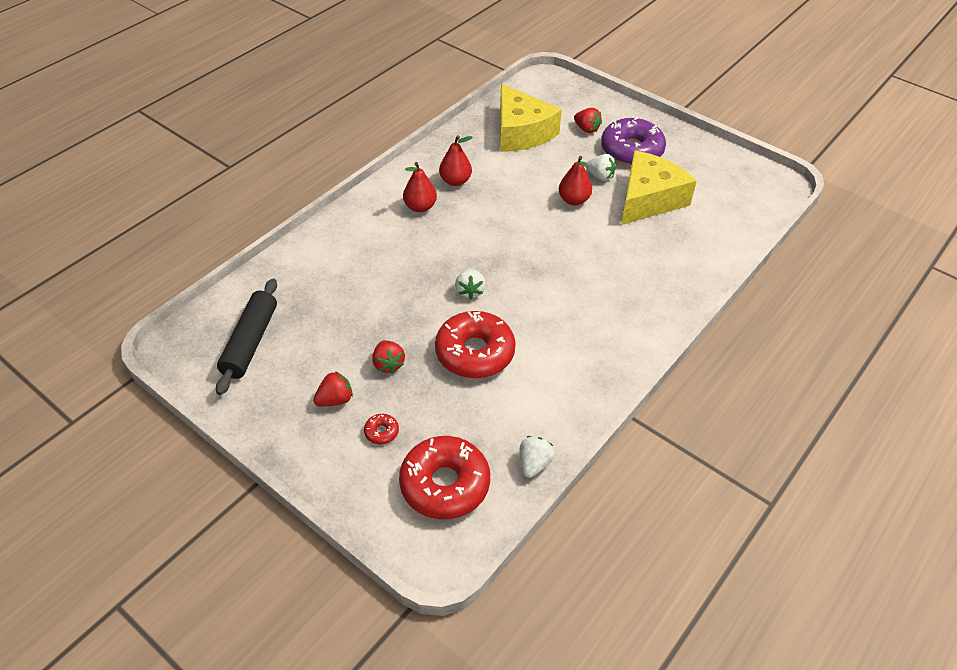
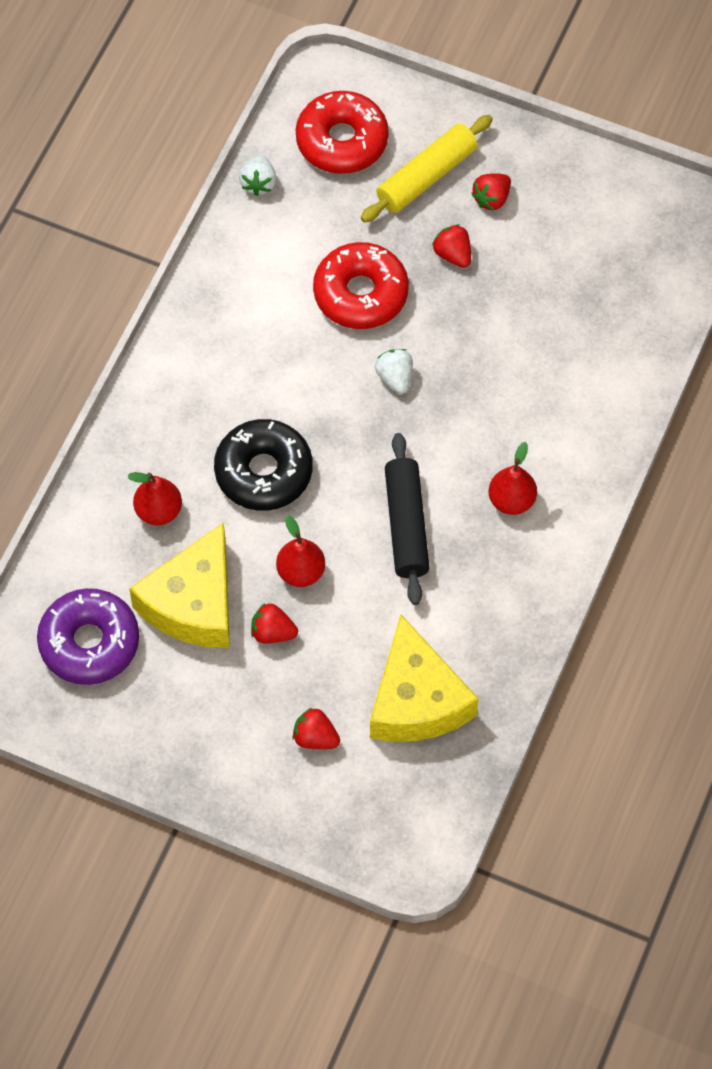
camera: 165 degrees right, 15 degrees up
black rolling pin [216,278,277,395] -> black rolling pin moved to [385,433,429,605]
red donut [364,414,399,444] -> yellow rolling pin [361,115,493,223]
red pear [439,135,473,186] -> red pear moved to [127,472,182,525]
yellow cheese [500,84,562,152] -> yellow cheese turned 150 degrees counterclockwise [370,615,479,742]
white strawberry [585,154,616,181] -> red strawberry [251,603,298,643]
purple donut [601,117,666,166] -> purple donut moved to [37,588,139,685]
none -> black donut [214,419,313,511]

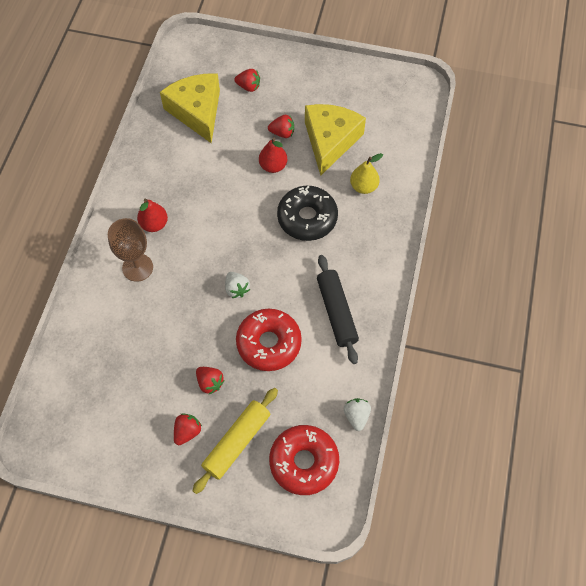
camera: 170 degrees right, 0 degrees up
purple donut [37,588,139,685] -> none
red pear [127,472,182,525] -> yellow pear [350,153,383,194]
black rolling pin [385,433,429,605] -> black rolling pin moved to [317,255,359,364]
none -> brown goblet [108,218,153,282]

